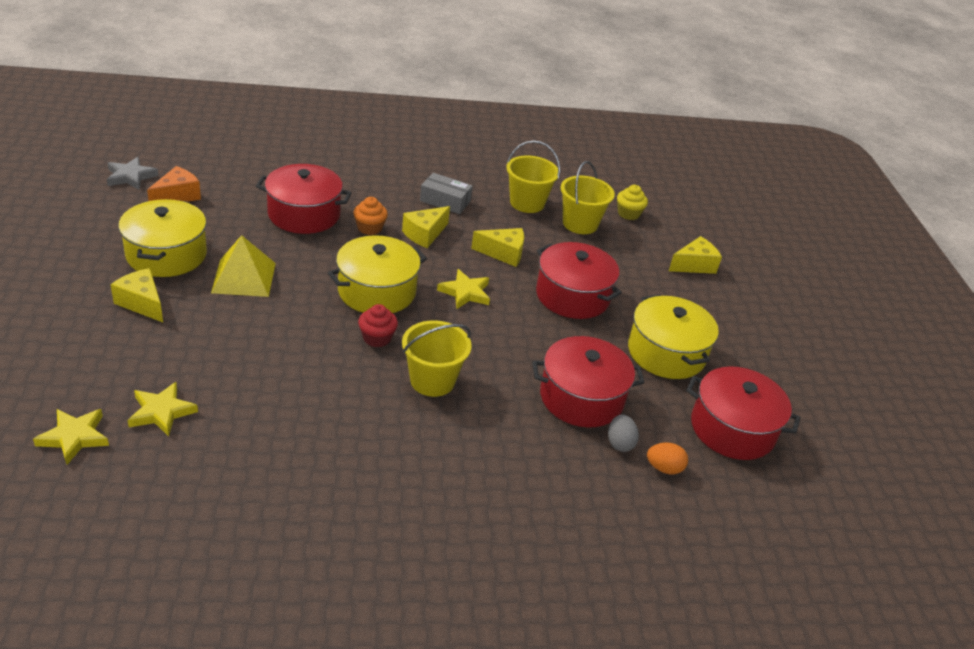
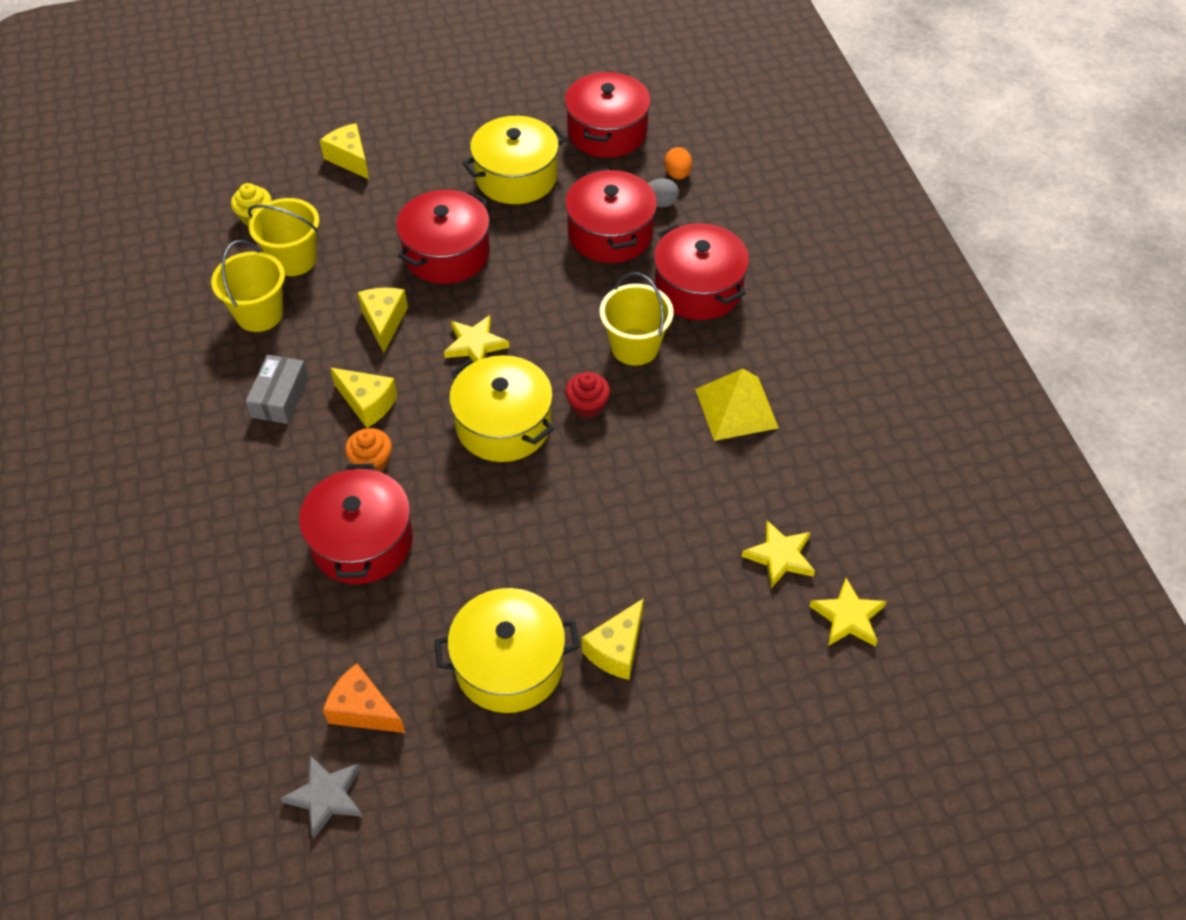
camera: 95 degrees left, 15 degrees up
yellow pyramid [211,235,276,297] -> yellow pyramid moved to [695,369,779,441]
none -> red pot [654,223,749,320]

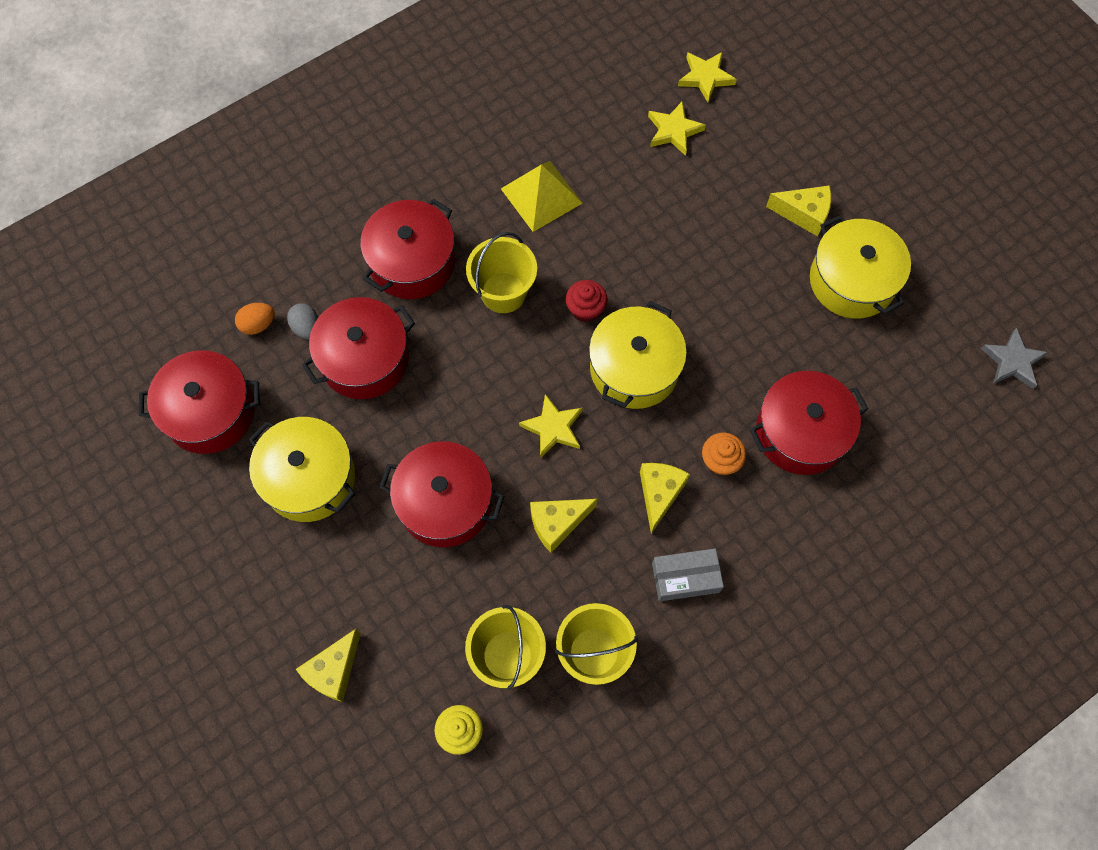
camera: 110 degrees left, 15 degrees up
orange cheese [323,663,405,733] -> none

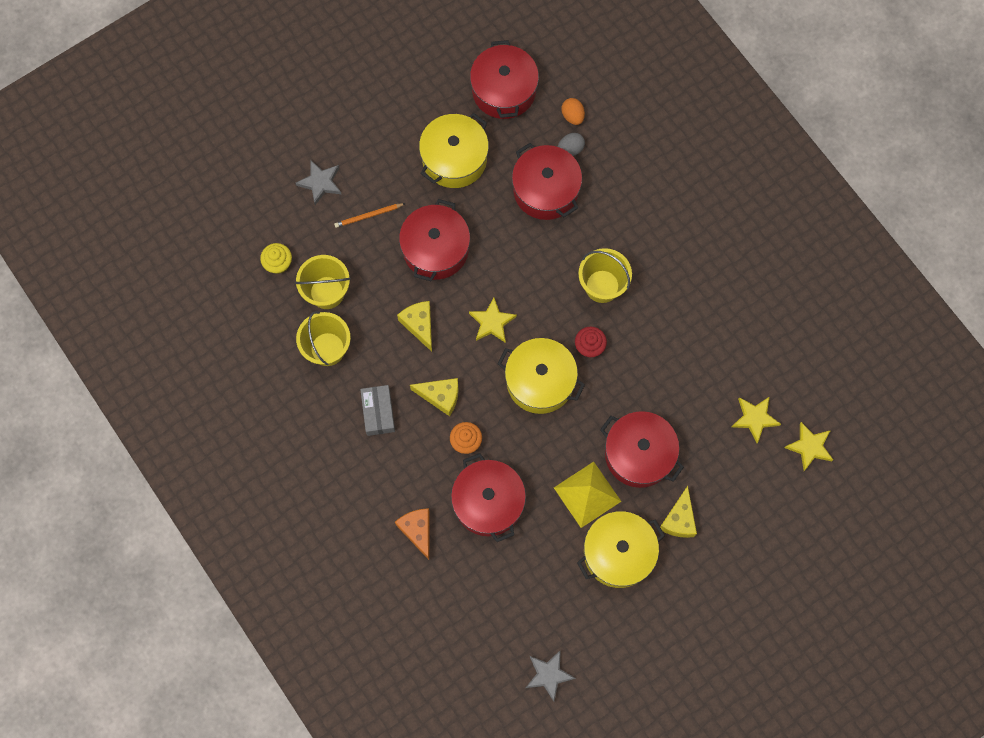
camera: 90 degrees right, 5 degrees up
yellow cheese [296,629,361,702] -> grey star [296,160,341,205]
red pot [360,199,455,299] -> red pot moved to [600,411,684,488]
yellow pyramid [501,161,583,232] -> yellow pyramid moved to [554,462,621,528]
none -> orange pencil [334,203,406,228]
none -> orange cheese [395,508,430,560]

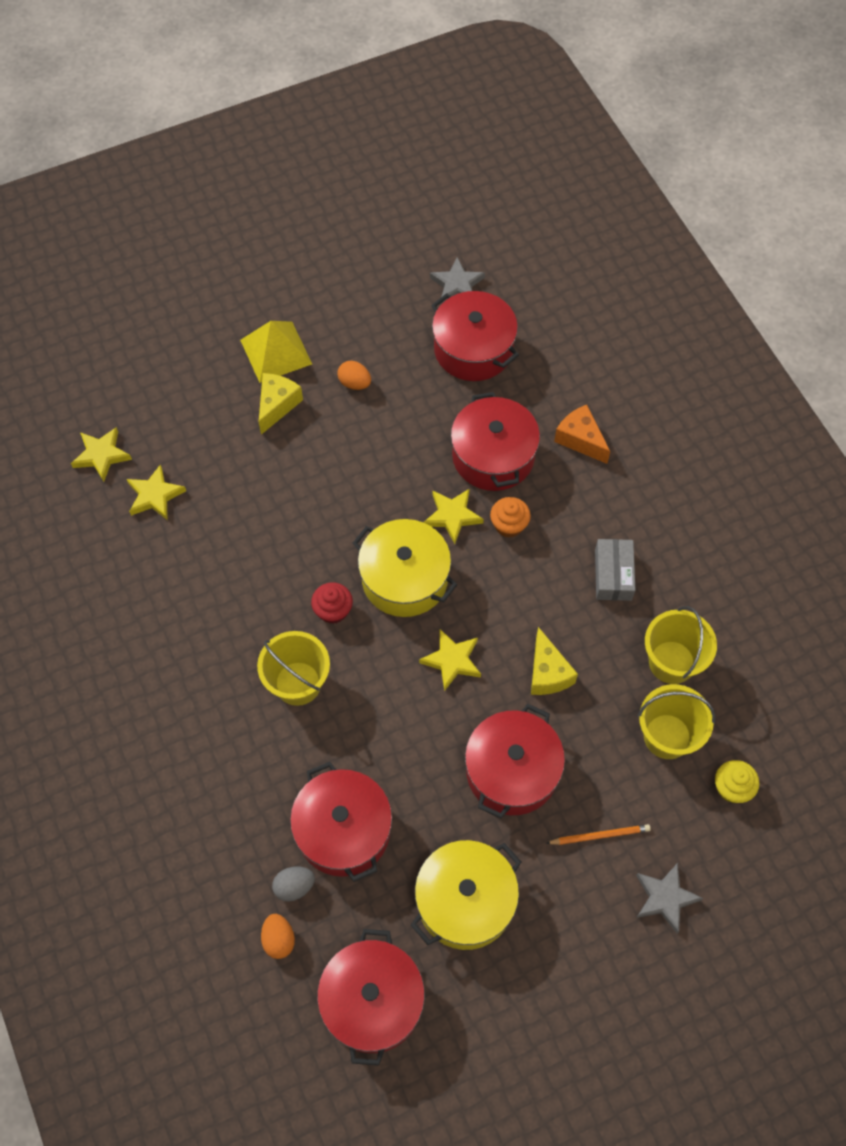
camera: 170 degrees left, 10 degrees down
orange cheese [395,508,430,560] -> orange cheese turned 150 degrees clockwise [554,405,610,464]
yellow cheese [410,378,458,416] -> none
yellow pyramid [554,462,621,528] -> yellow pyramid moved to [240,321,312,383]
yellow pot [577,511,665,588] -> orange egg [337,361,371,390]
red pot [600,411,684,488] -> red pot moved to [431,291,519,381]
none -> yellow star [423,489,484,544]

